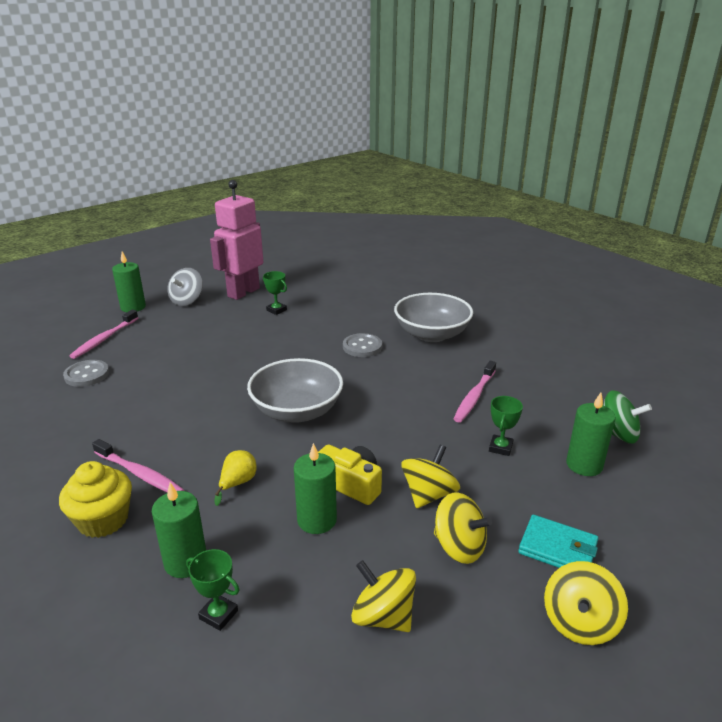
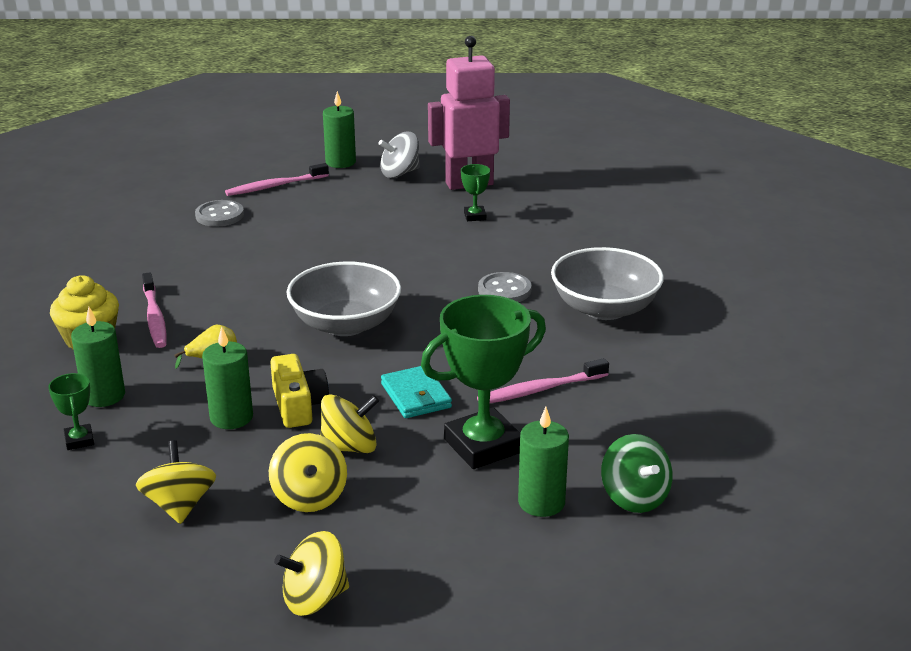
camera: 40 degrees right, 0 degrees up
green trophy [489,396,523,456] -> green trophy [421,295,546,469], size x2.20
turquoise wallet [518,515,598,568] -> turquoise wallet moved to [381,366,452,418]

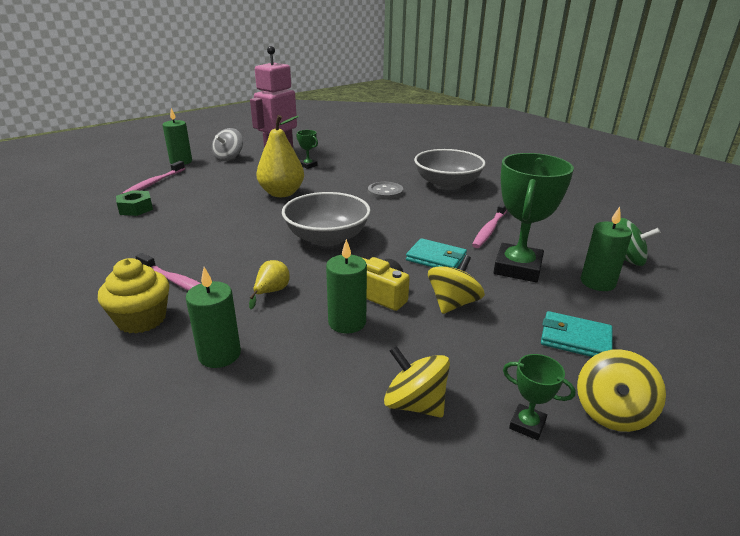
camera: 40 degrees left, 0 degrees up
green trophy [48,373,94,450] -> green trophy moved to [503,354,576,440]
grey button [195,200,244,227] -> green nut [116,190,153,216]
yellow spinning top [269,433,347,512] -> none
none -> yellow pear [256,115,304,197]
none -> turquoise wallet [541,311,613,357]

